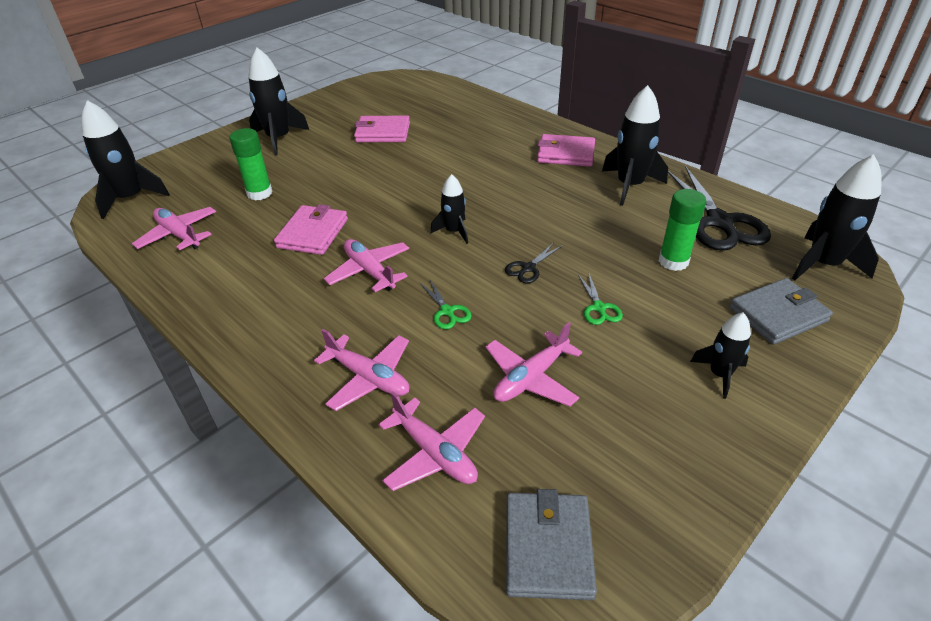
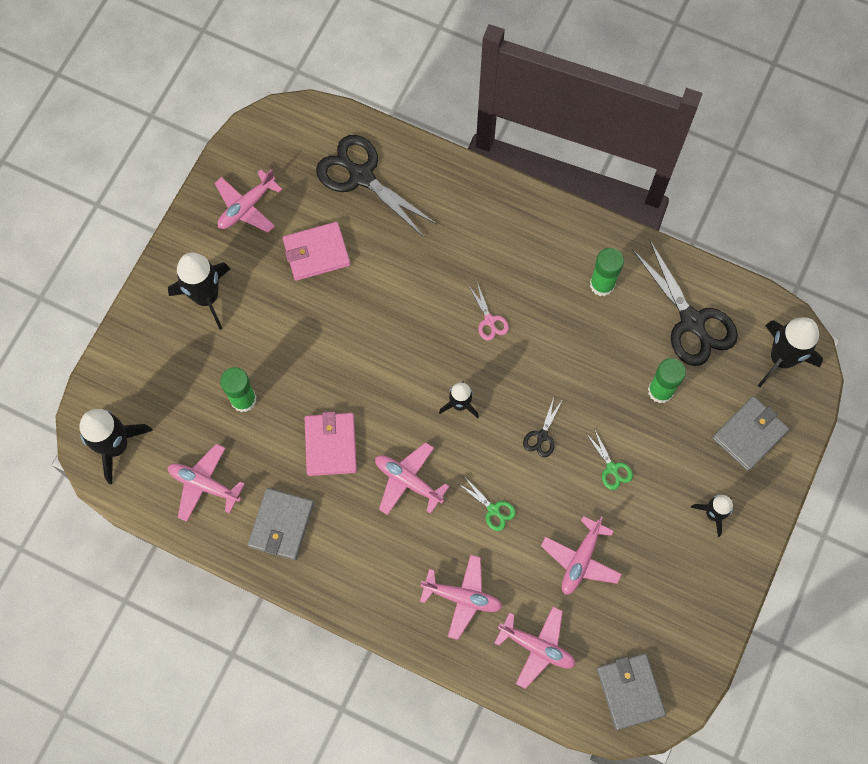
camera: 20 degrees left, 30 degrees up
pink wallet [537,134,595,167] -> none
black rocket [602,85,668,206] -> green glue stick [590,248,624,296]
none -> pink plane [215,169,282,233]
none -> grey wallet [248,488,314,560]
none -> black scissors [316,135,438,237]
none -> pink scissors [469,282,509,340]

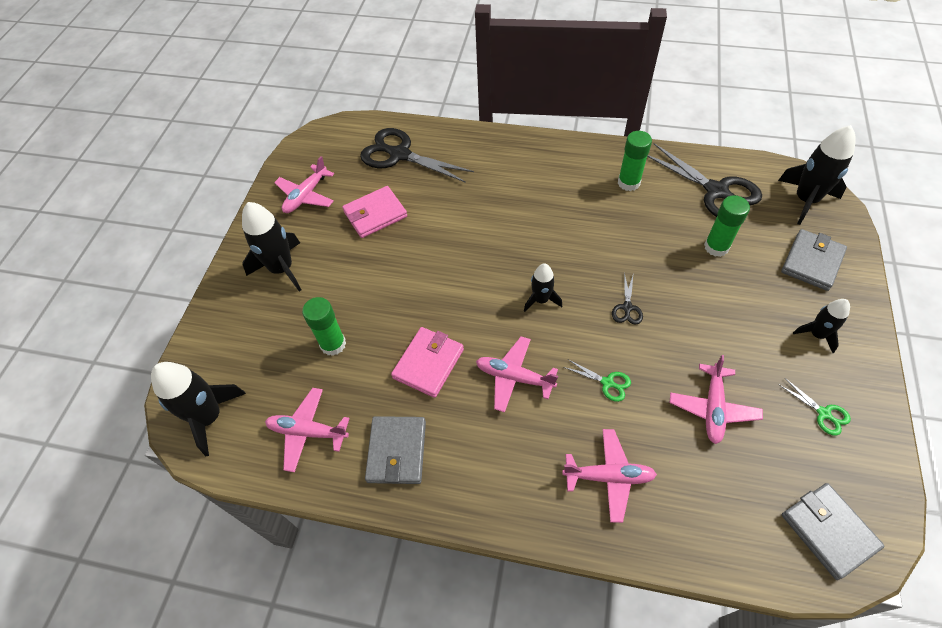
camera: 10 degrees left, 15 degrees down
pink wallet [304,411,357,476] -> pink wallet turned 45 degrees clockwise [391,327,464,398]
pink scissors [469,282,509,340] -> none
pink plane [495,606,576,689] -> none
green scissors [586,429,633,490] -> green scissors moved to [779,378,851,436]

